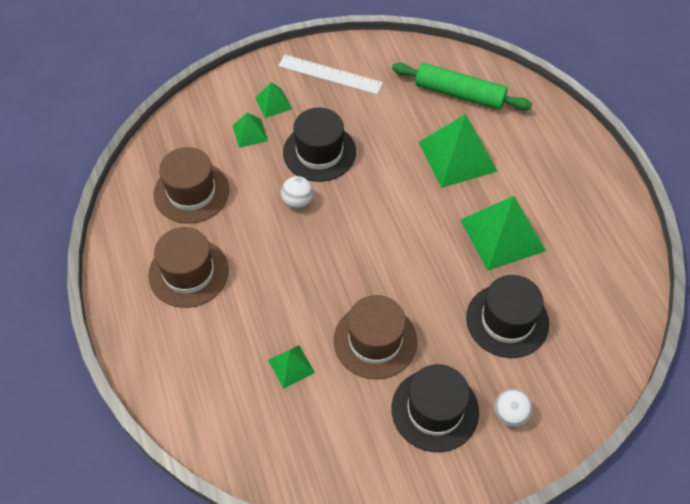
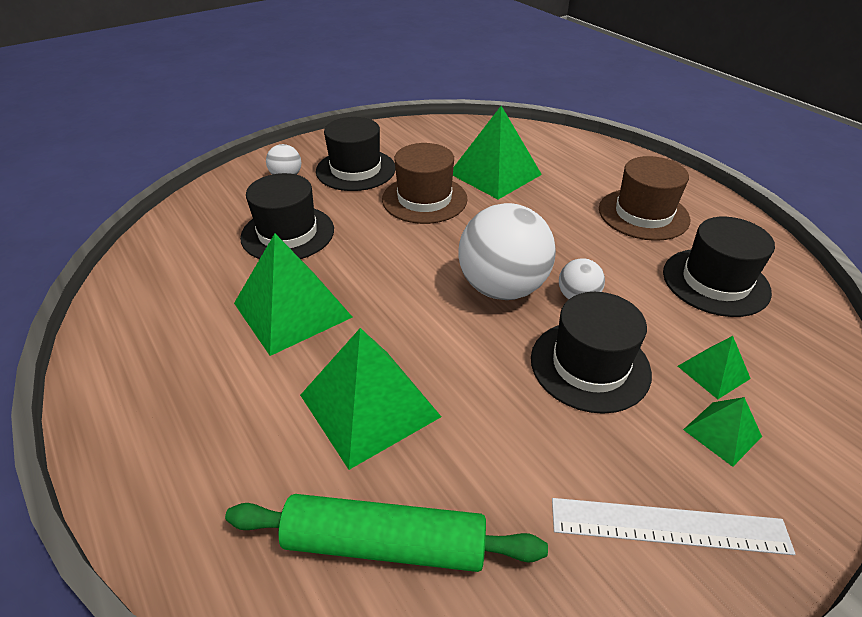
camera: 165 degrees right, 15 degrees down
brown hat [154,147,229,224] -> black hat [663,217,775,317]
green pyramid [268,345,315,389] -> green pyramid [453,106,542,199], size x1.99
none -> white ball [458,203,556,300]

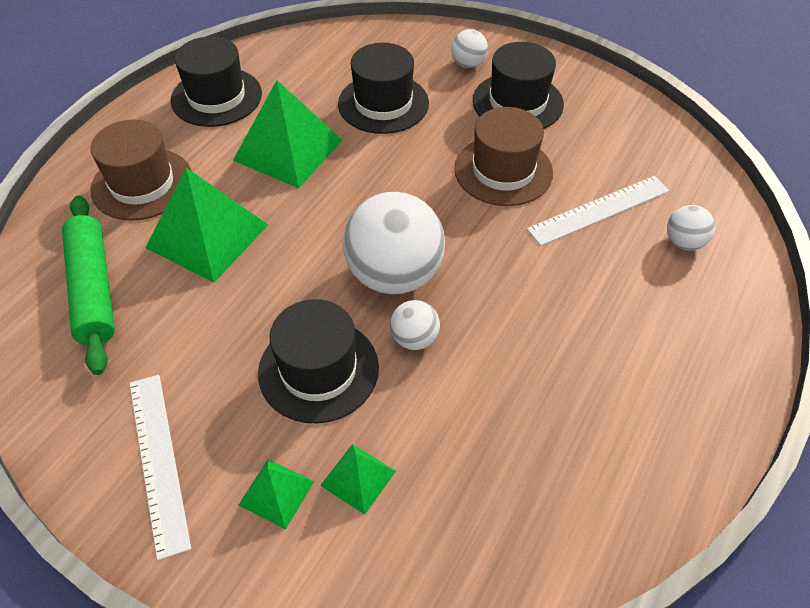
camera: 65 degrees right, 10 degrees up
green pyramid [453,106,542,199] -> white ruler [527,176,670,246]
brown hat [599,156,690,241] -> brown hat moved to [90,119,192,221]
black hat [663,217,775,317] -> black hat moved to [171,36,262,127]
none -> white ball [667,205,715,250]

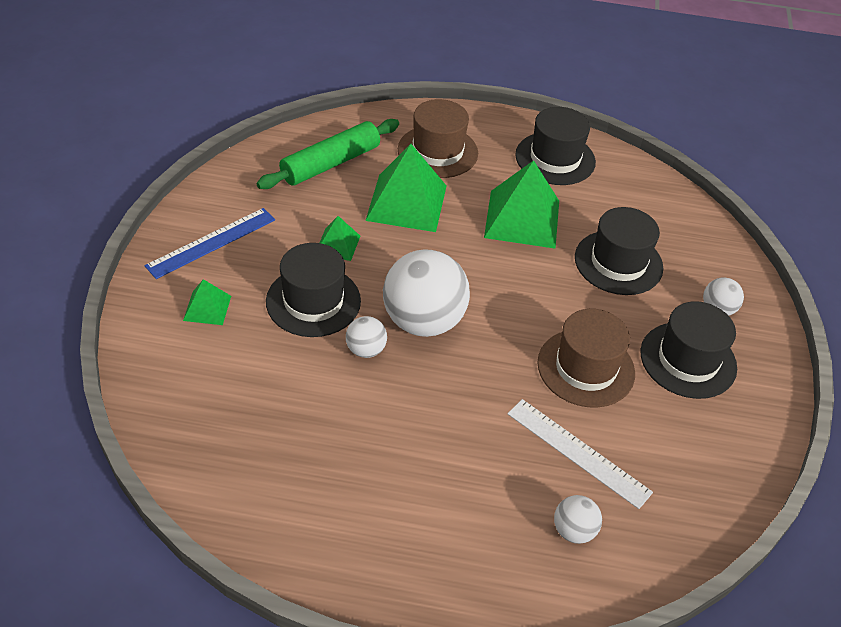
camera: 65 degrees right, 5 degrees down
white ruler [130,375,191,560] -> blue ruler [144,208,275,279]
green pyramid [320,444,396,515] -> green pyramid moved to [320,216,360,261]

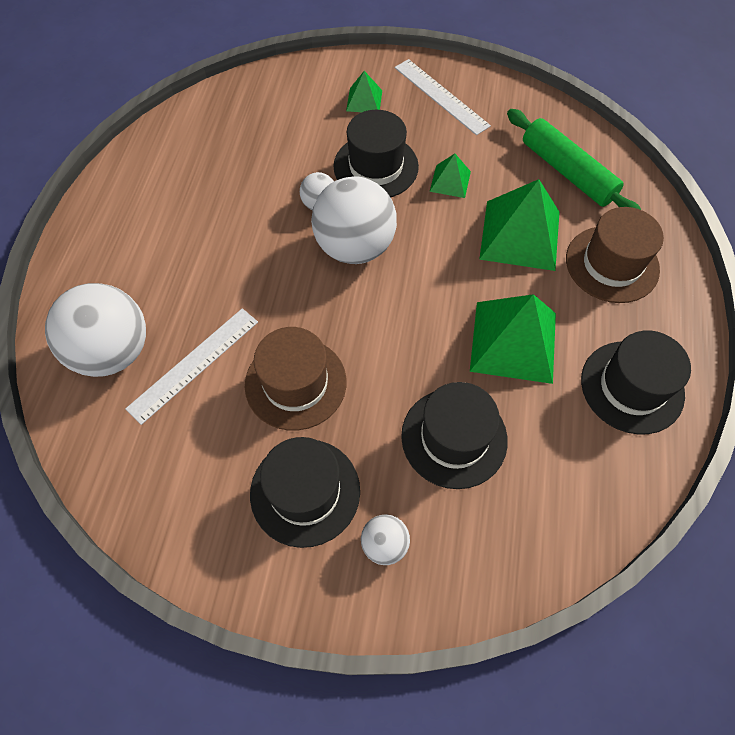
camera: 95 degrees right, 15 degrees up
blue ruler [144,208,275,279] -> white ruler [395,59,491,135]
white ball [554,495,602,544] -> white ball [45,283,146,377], size x2.12

